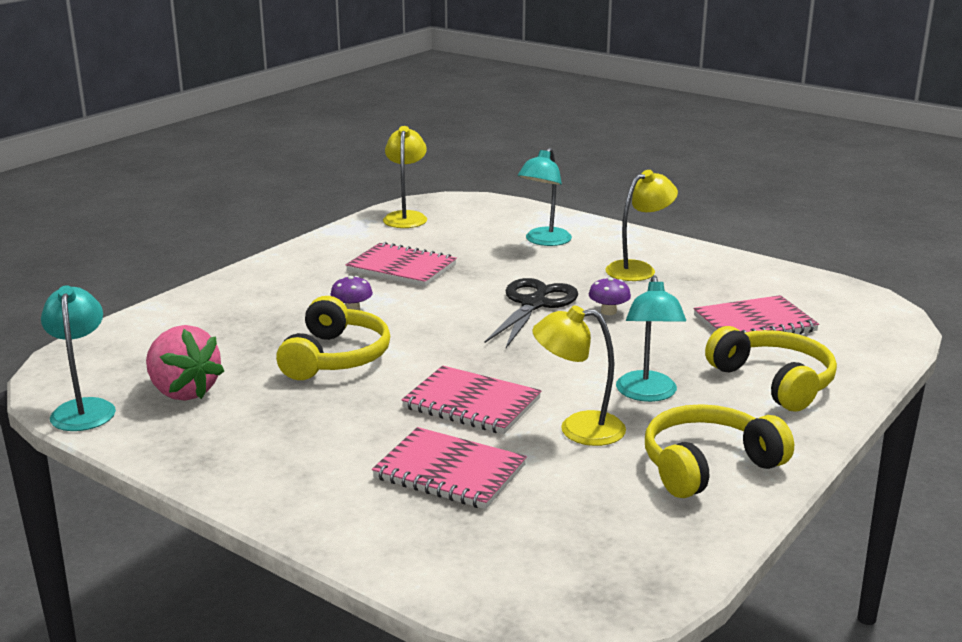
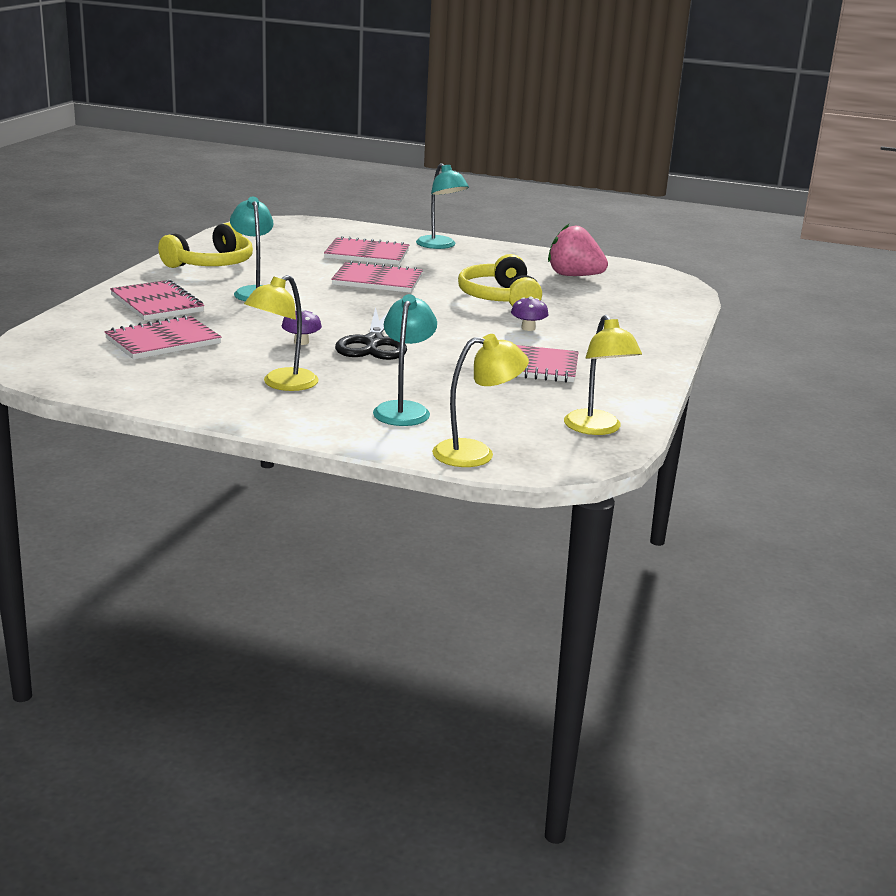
camera: 160 degrees right, 0 degrees up
turquoise lamp [41,285,116,431] -> turquoise lamp moved to [416,163,469,249]
yellow lamp [532,305,626,446] -> yellow lamp moved to [432,334,529,467]
yellow headphones [705,326,837,412] -> pink notebook [110,280,204,321]

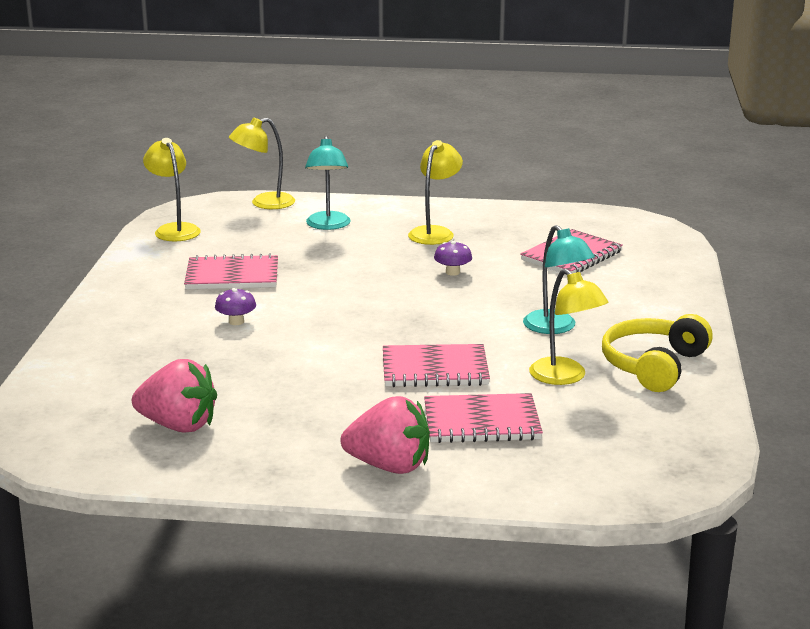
camera: 170 degrees right, 0 degrees up
pink notebook [110,280,204,321] -> none
black scissors [335,307,407,360] -> none
turquoise lamp [416,163,469,249] -> pink strawberry [341,396,430,474]
yellow headphones [458,254,542,307] -> none
none -> yellow lamp [529,269,608,385]

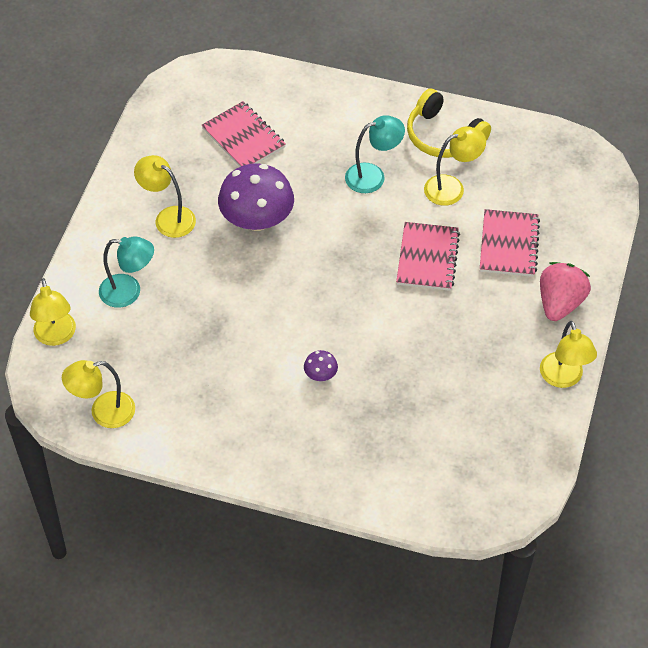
camera: 80 degrees left, 30 degrees up
pink strawberry [132,359,217,433] -> none
pink notebook [184,253,278,289] -> none
purple mushroom [434,241,472,276] -> purple mushroom [218,163,294,231], size x2.36
none -> yellow lamp [540,321,597,388]

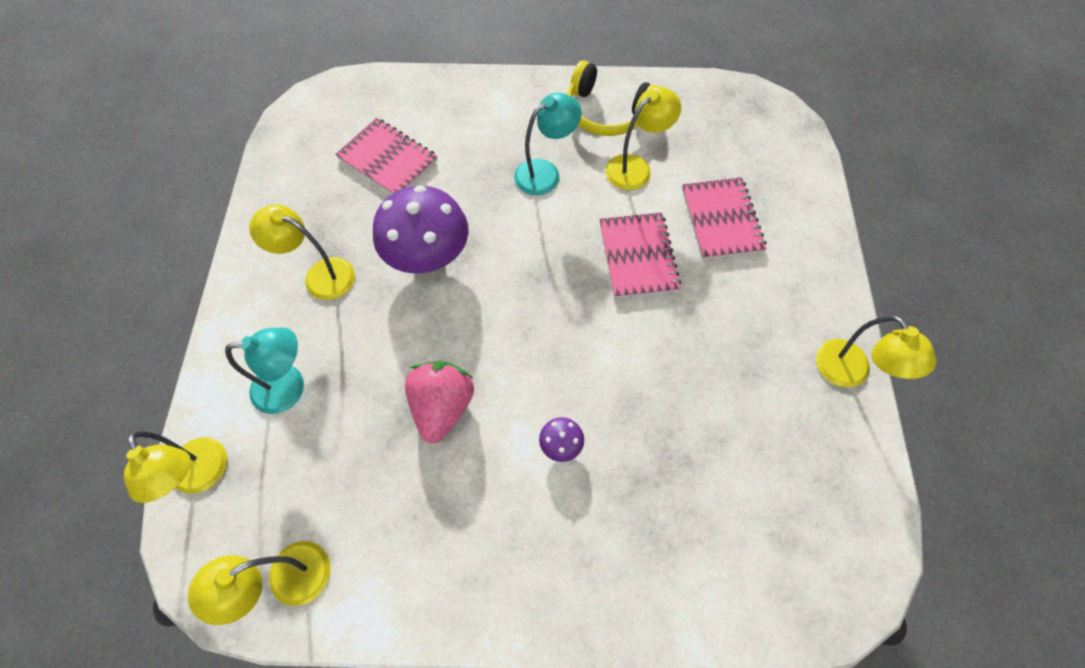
camera: 15 degrees left, 10 degrees up
pink strawberry [540,262,591,321] -> pink strawberry moved to [405,361,474,443]

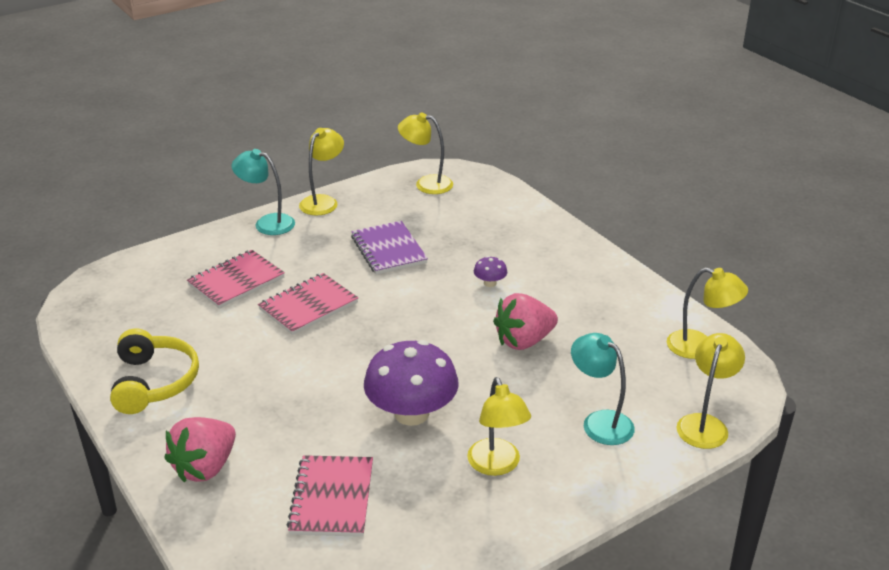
camera: 125 degrees left, 30 degrees down
turquoise lamp [514,93,582,195] -> turquoise lamp moved to [232,149,295,235]
yellow lamp [605,86,681,190] -> yellow lamp moved to [398,112,453,194]
none -> pink strawberry [164,417,236,482]
none -> purple notebook [351,221,428,275]

